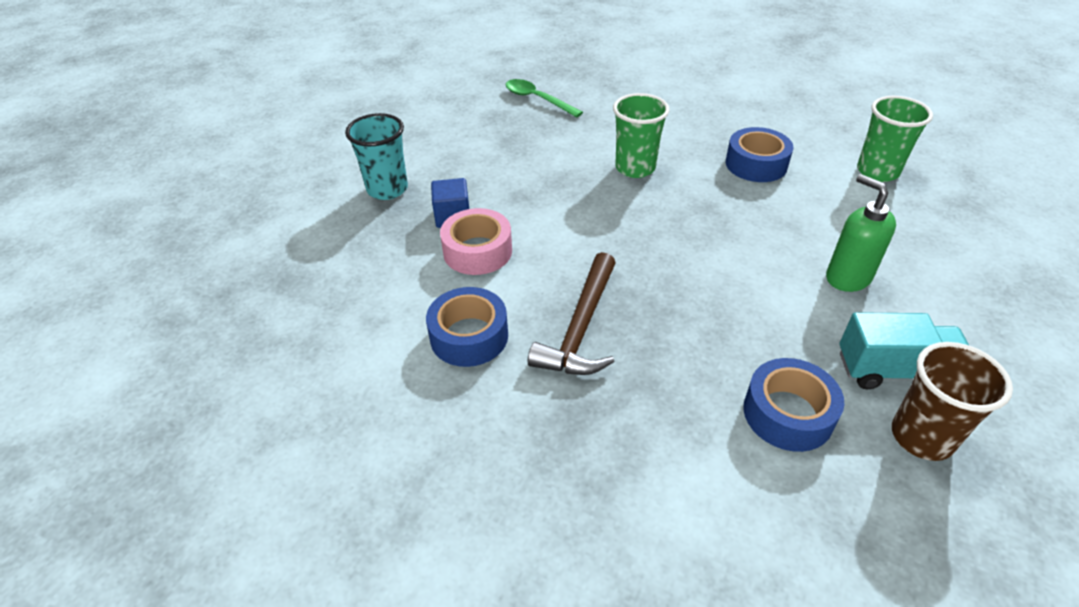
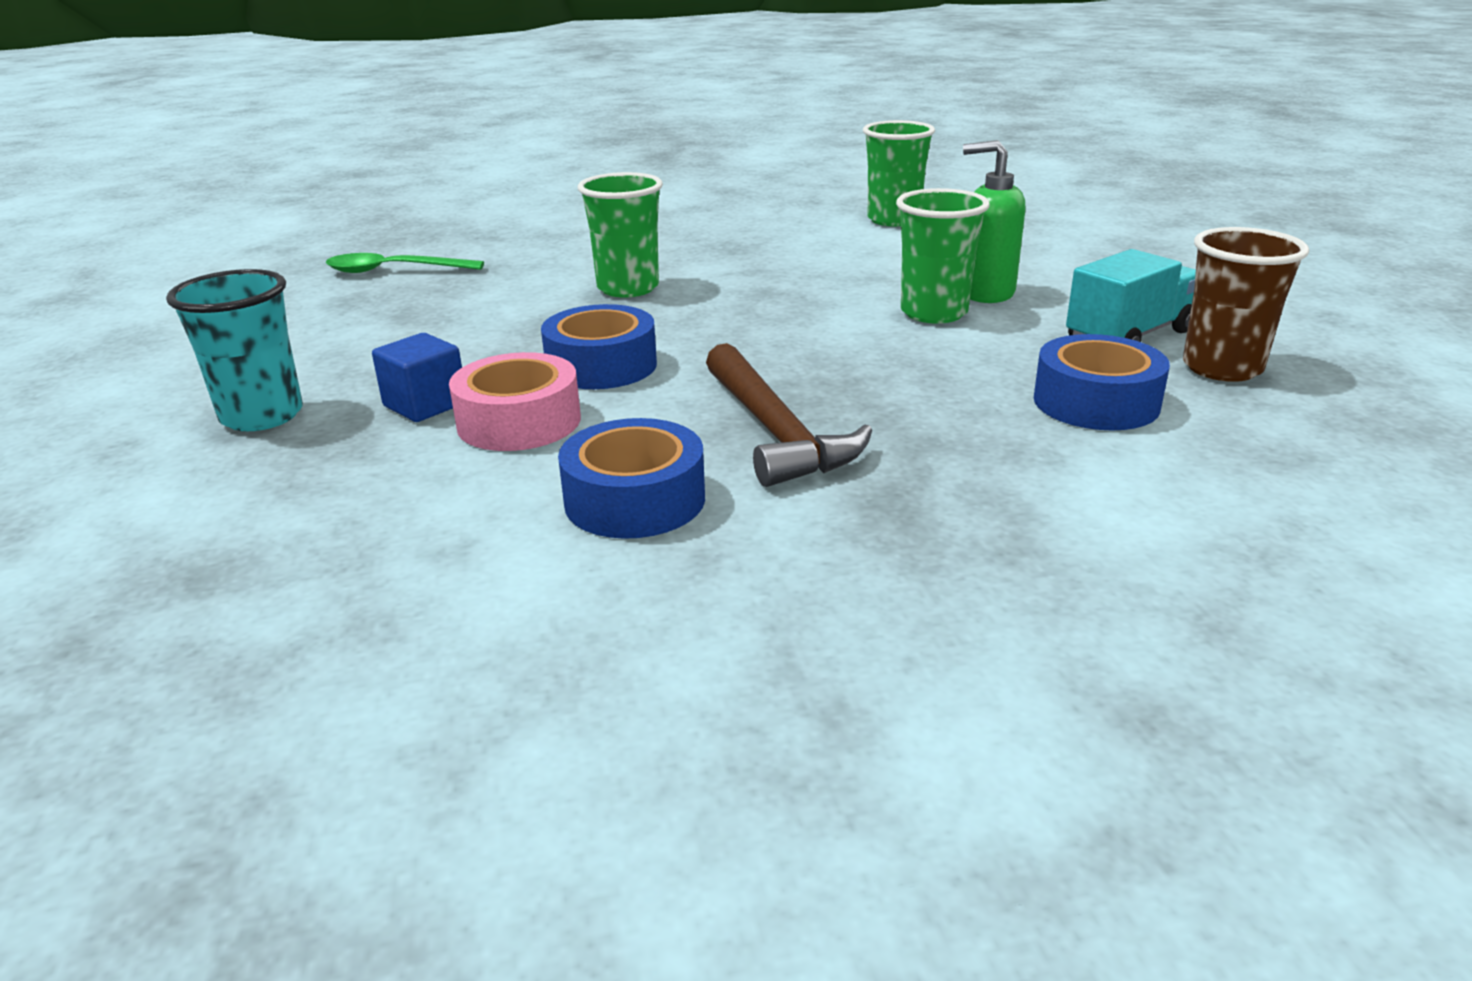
camera: 40 degrees left, 15 degrees down
blue tape [726,127,793,182] -> blue tape moved to [541,304,657,389]
none -> green cup [896,188,990,324]

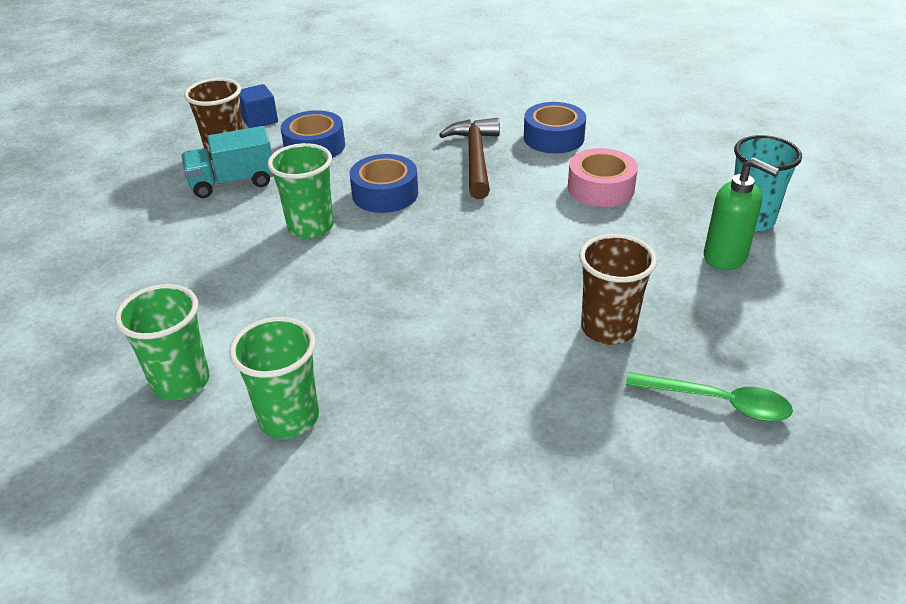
camera: 160 degrees left, 10 degrees up
blue cube [372,333,462,422] -> blue cube moved to [239,84,278,128]
blue tape [541,304,657,389] -> blue tape moved to [350,154,418,213]
green cup [578,172,663,297] -> green cup moved to [229,317,319,439]
green soap dispenser [963,140,1025,303] -> green soap dispenser moved to [704,158,779,270]
none -> brown cup [579,234,657,345]

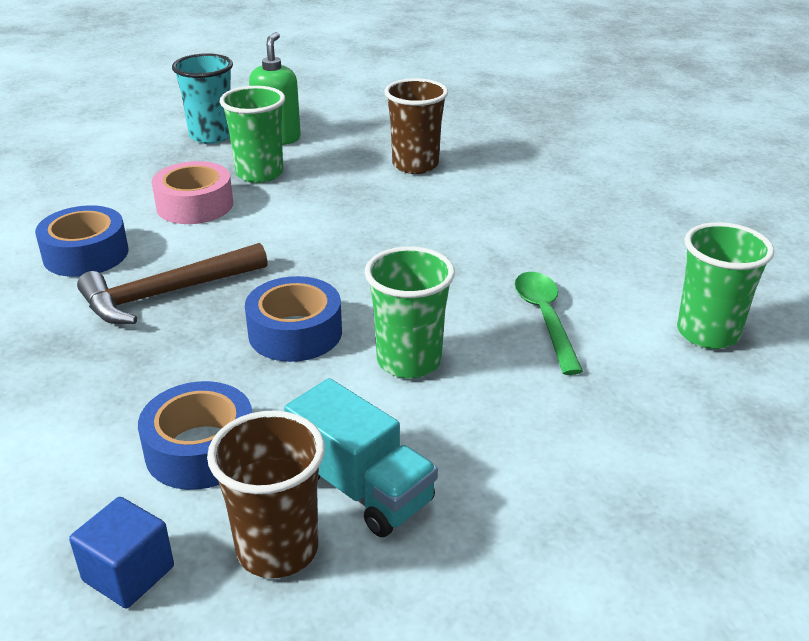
camera: 120 degrees left, 5 degrees down
green cup [229,317,319,439] -> green cup moved to [220,86,285,183]
green spoon [626,372,793,421] -> green spoon moved to [515,272,583,375]

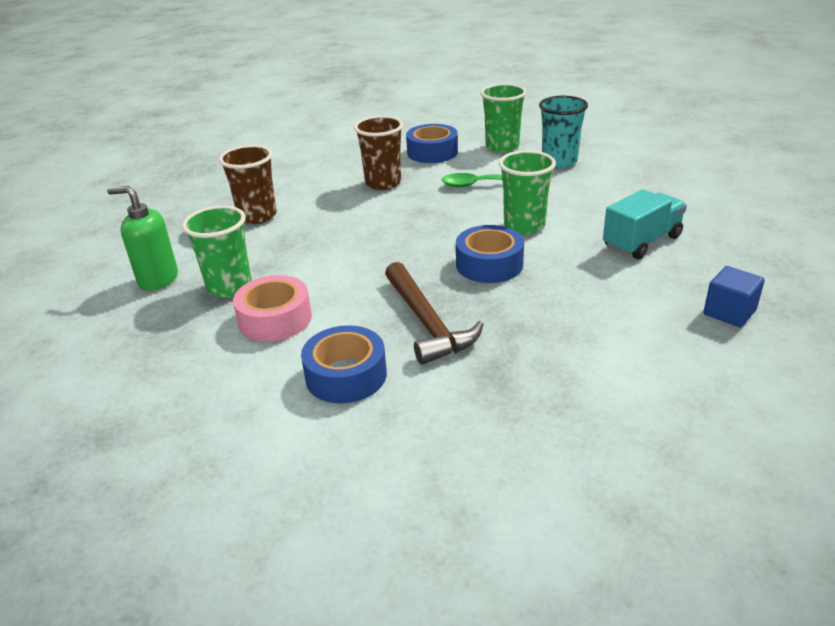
camera: 80 degrees left, 0 degrees up
blue tape [138,381,252,490] -> blue tape moved to [406,124,458,163]
turquoise cup [172,53,233,144] -> turquoise cup moved to [539,96,588,168]
brown cup [207,411,325,578] -> brown cup moved to [354,116,404,190]

